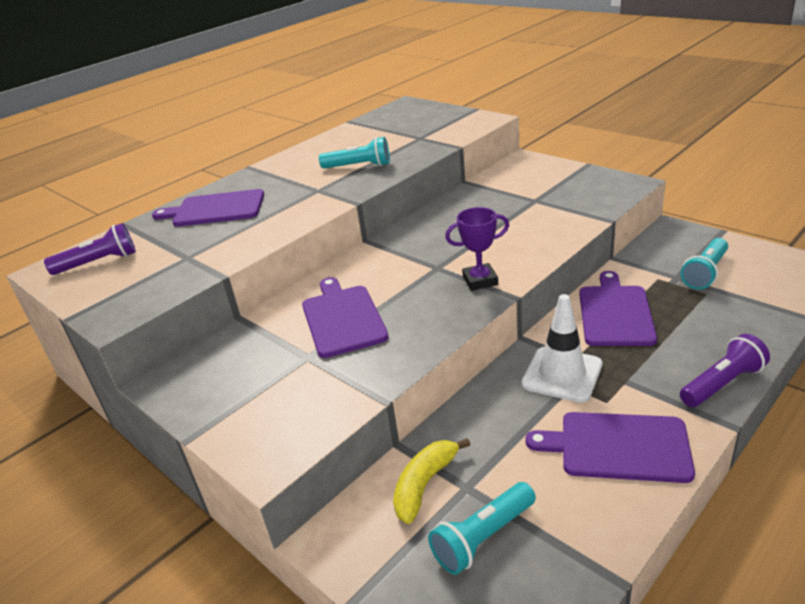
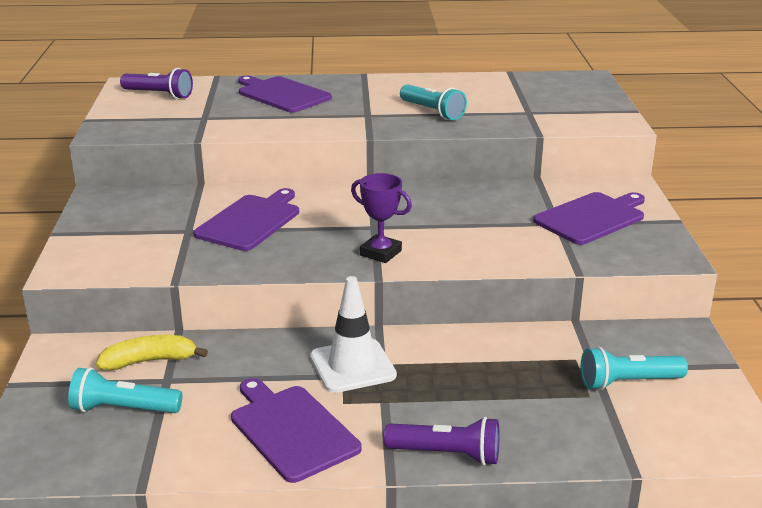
camera: 40 degrees right, 5 degrees down
purple cutting board [579,271,657,346] -> purple cutting board moved to [533,192,645,245]

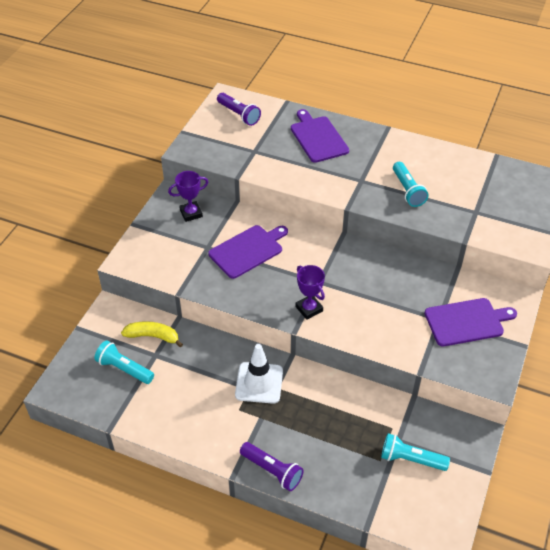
camera: 25 degrees right, 20 degrees up
purple cutting board [231,378,361,483] -> none
none -> purple trophy [168,171,208,222]

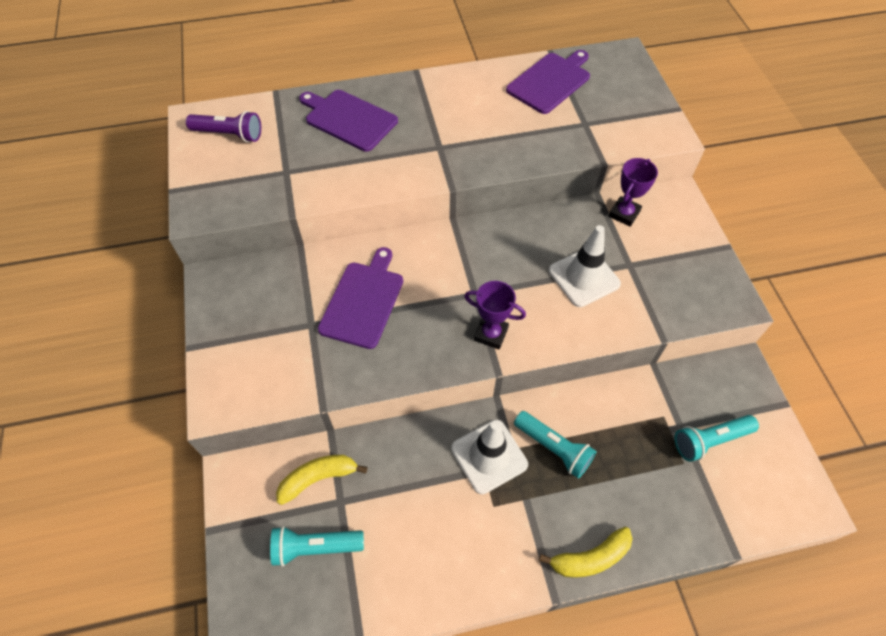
camera: 35 degrees left, 10 degrees up
purple trophy [168,171,208,222] -> purple trophy moved to [609,158,658,227]
purple flashlight [240,442,304,491] -> yellow banana [539,527,633,578]
turquoise flashlight [393,162,429,207] -> turquoise flashlight moved to [514,411,597,479]
purple cutting board [424,298,517,347] -> purple cutting board moved to [506,50,590,114]
none -> white traffic cone [549,225,621,307]

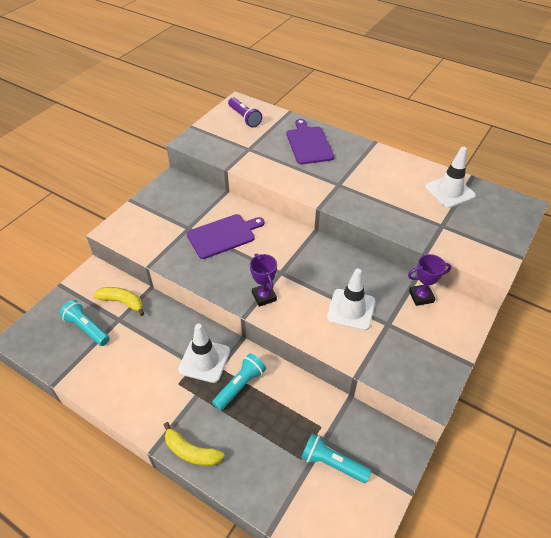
camera: 45 degrees right, 10 degrees down
purple cutting board [506,50,590,114] -> white traffic cone [425,147,476,208]
turquoise flashlight [514,411,597,479] -> turquoise flashlight turned 135 degrees counterclockwise [212,353,266,411]

